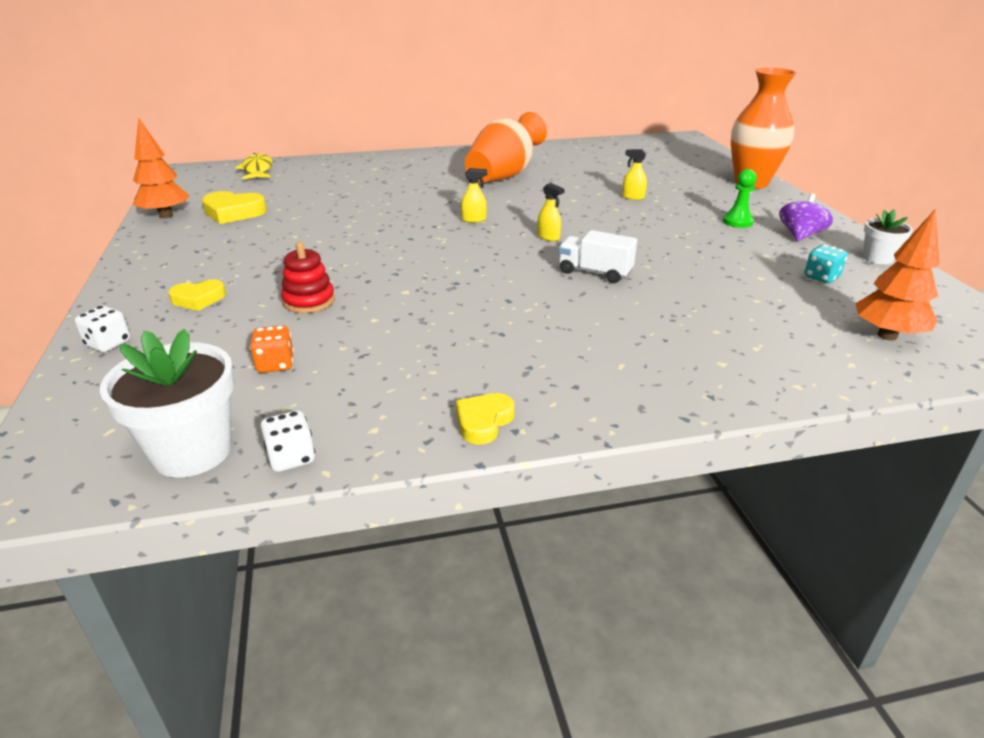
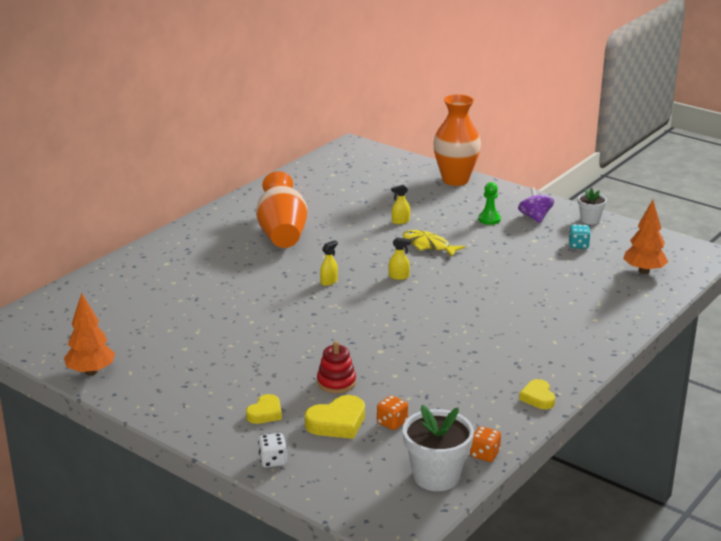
camera: 40 degrees left, 5 degrees down
yellow heart [202,191,267,224] -> yellow heart moved to [305,395,365,439]
yellow fish [235,153,273,179] -> yellow fish moved to [402,230,466,257]
white dice [261,410,315,472] -> orange dice [470,426,501,462]
white truck [558,230,637,283] -> none

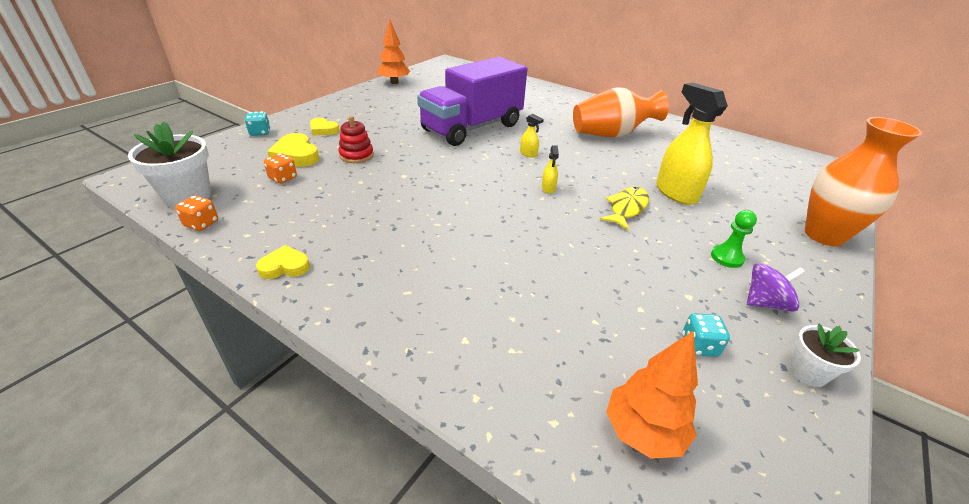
camera: 85 degrees right, 10 degrees up
white dice [258,433,287,467] -> turquoise dice [245,111,270,136]
yellow spray bottle [391,185,410,224] -> yellow spray bottle [656,83,728,205], size x2.32
none -> purple truck [417,57,527,146]

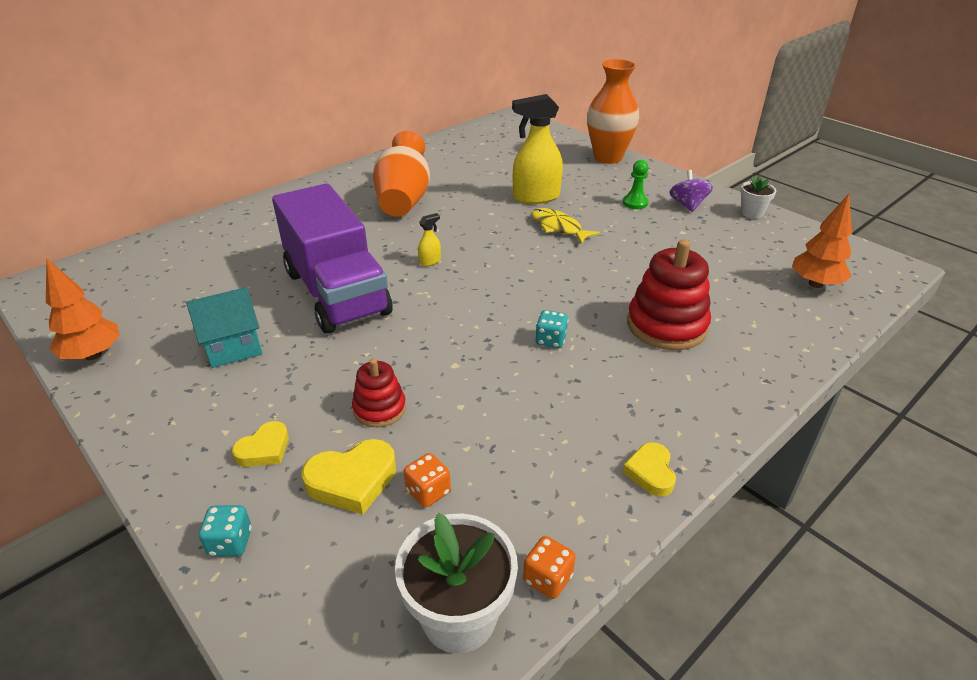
camera: 75 degrees left, 0 degrees up
yellow spray bottle [542,145,559,194] -> none
turquoise dice [682,313,730,357] -> turquoise dice moved to [535,310,569,348]
none -> turquoise house [186,287,262,368]
none -> red stacking toy [627,239,711,350]

